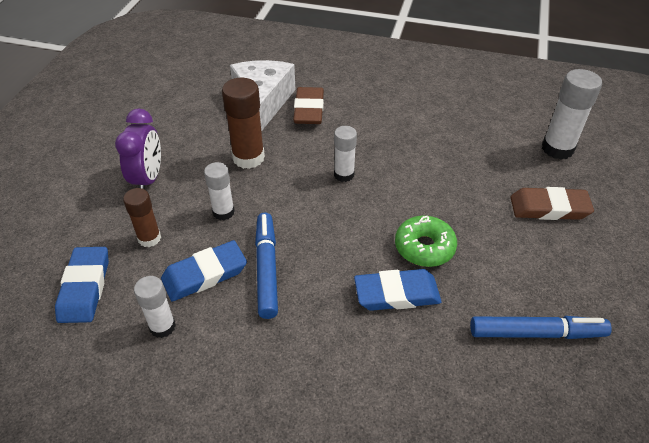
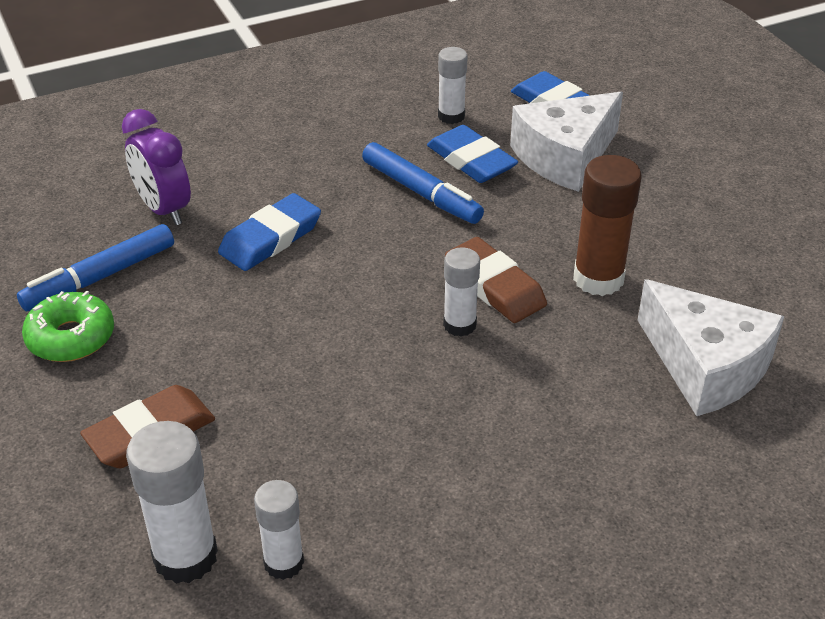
camera: 140 degrees right, 5 degrees down
purple clock [115,108,161,189] -> purple clock moved to [122,109,191,225]
brown glue stick [123,188,161,247] -> white cheese [510,92,623,192]
blue eraser [161,240,247,302] -> blue eraser turned 60 degrees counterclockwise [427,125,518,183]
white glue stick [204,162,235,220] -> white glue stick moved to [254,480,304,580]
brown eraser [293,87,324,124] -> brown eraser moved to [445,237,547,323]
green donut [395,216,457,267] -> green donut moved to [22,290,114,362]

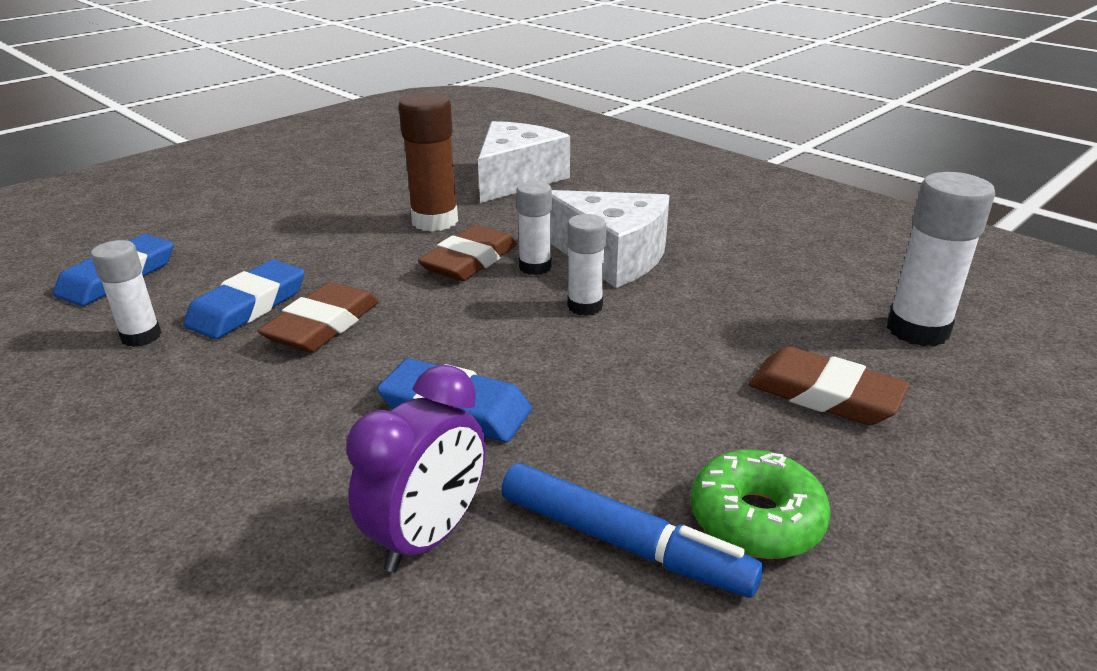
camera: 110 degrees left, 10 degrees down
white glue stick [254,480,304,580] -> white glue stick moved to [567,214,606,316]
blue marker [362,142,484,224] -> brown eraser [257,282,379,352]
white cheese [510,92,623,192] -> white cheese moved to [550,190,669,288]

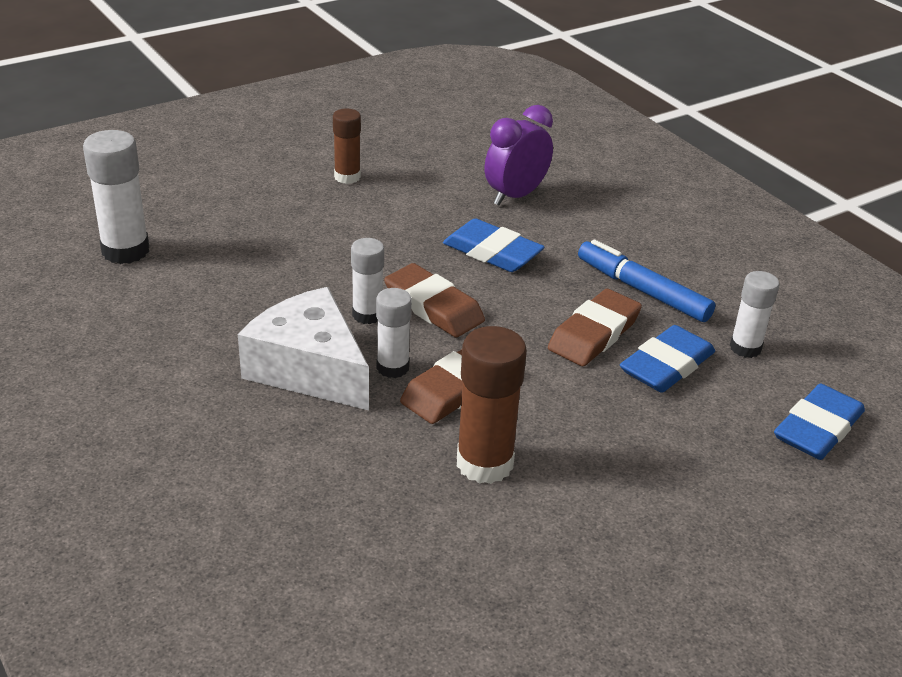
camera: 170 degrees left, 5 degrees up
white cheese [478,121,570,203] -> none
blue marker [501,463,764,598] -> blue marker moved to [578,239,715,322]
green donut [691,449,831,559] -> brown glue stick [333,109,361,184]
brown eraser [748,347,909,425] -> brown eraser moved to [384,263,485,337]

